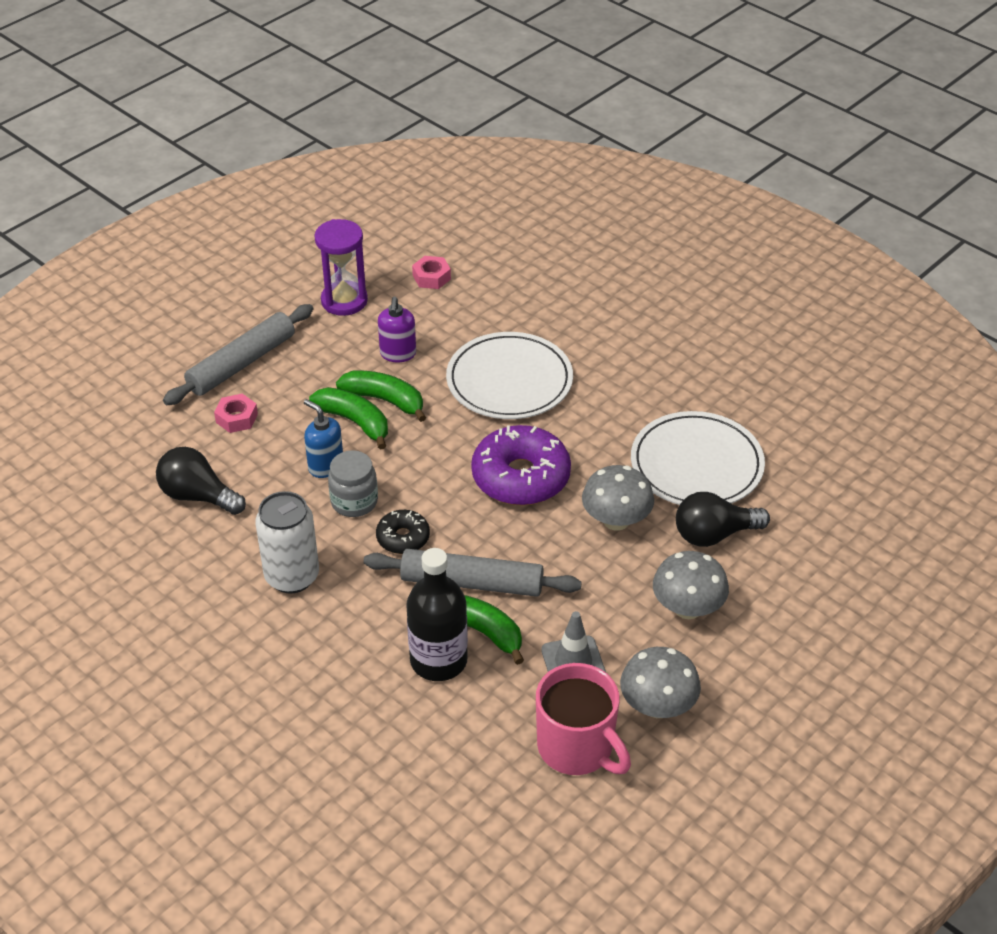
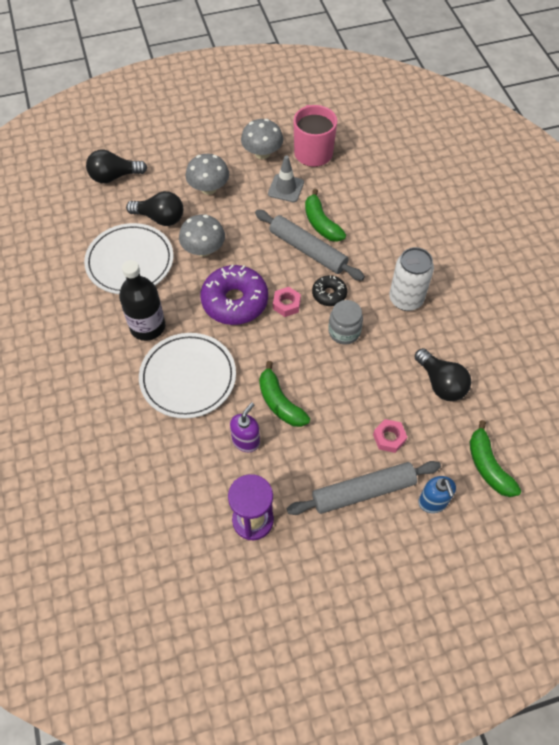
camera: 150 degrees left, 15 degrees up
blue soap dispenser [304,399,343,478] -> blue soap dispenser moved to [419,476,456,513]
green banana [309,387,388,450] -> green banana moved to [470,420,521,497]
black bottle [406,548,468,681] -> black bottle moved to [119,260,165,341]
pink nut [412,256,451,289] -> pink nut moved to [273,287,301,317]
none -> black light bulb [86,150,147,183]

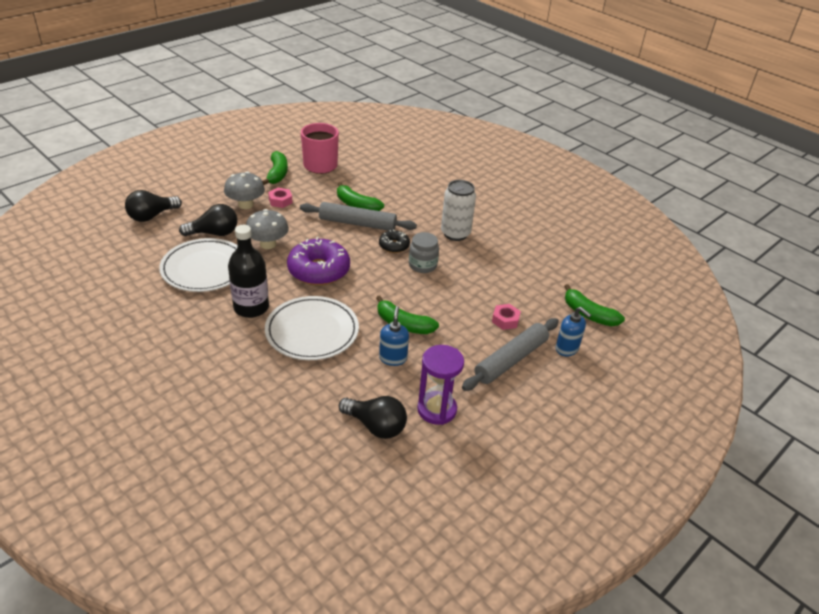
camera: 30 degrees left, 20 degrees down
purple soap dispenser [230,402,260,452] -> blue soap dispenser [379,306,409,366]
grey mushroom [241,119,283,159] -> green banana [262,151,288,185]
grey traffic cone [268,156,304,202] -> none
pink nut [273,287,301,317] -> pink nut moved to [268,188,292,208]
black light bulb [415,348,471,401] -> black light bulb moved to [339,396,407,439]

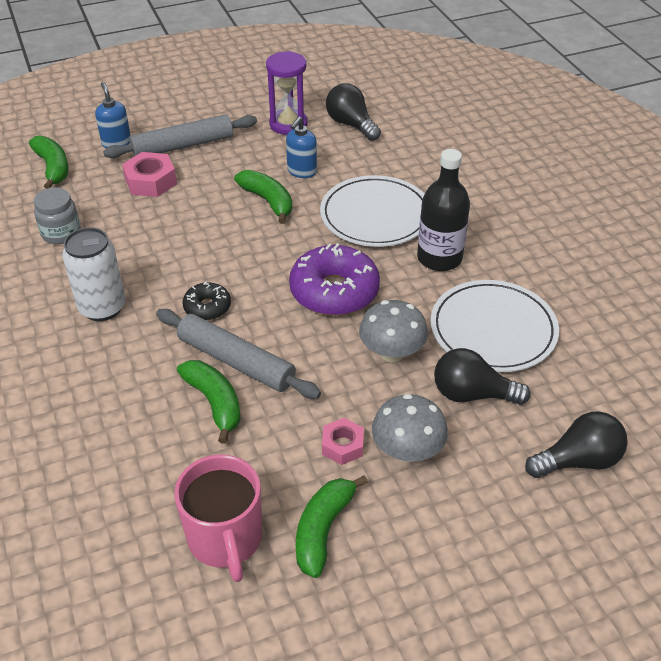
camera: 155 degrees left, 5 degrees up
grey jar [409,232,439,273] -> grey jar moved to [34,187,81,244]
pink nut [492,304,521,330] -> pink nut [122,152,177,197], size x1.53

